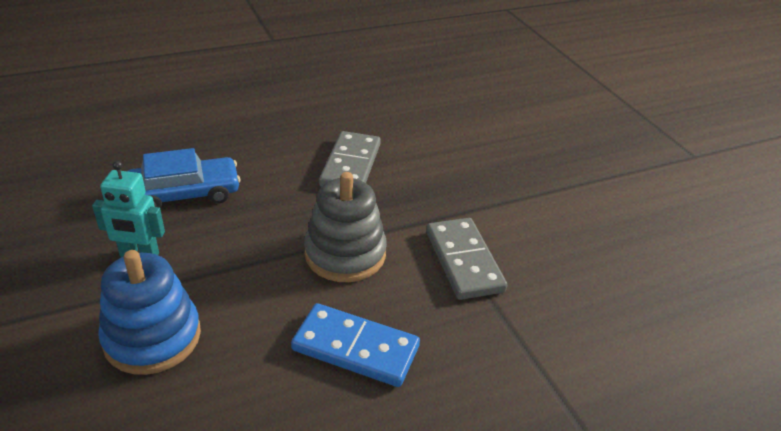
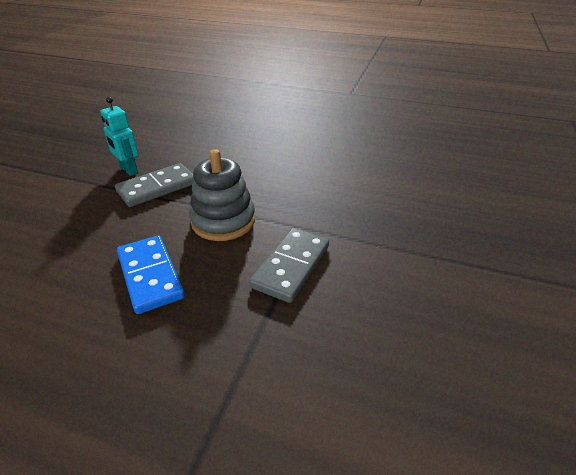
camera: 45 degrees right, 0 degrees up
blue stacking toy [98,250,201,375] -> none
blue car [127,148,240,208] -> none
grey domino [319,131,381,187] -> grey domino moved to [115,163,194,207]

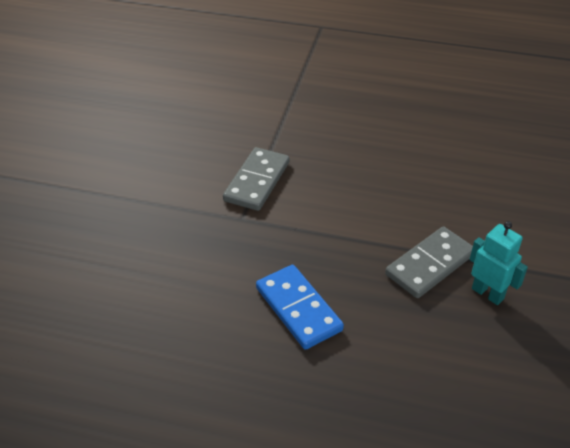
camera: 175 degrees right, 5 degrees up
blue domino [117,235,185,314] -> blue domino moved to [256,265,344,350]
grey stacking toy [189,149,255,241] -> none

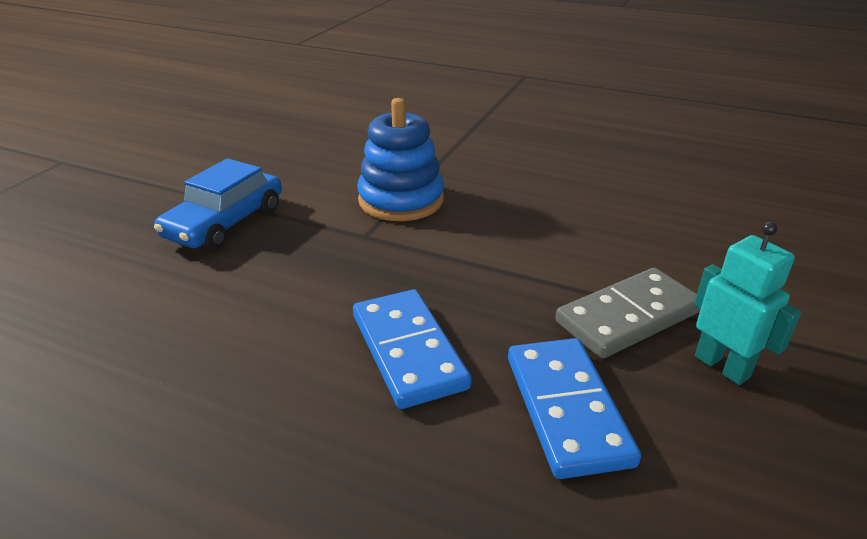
camera: 10 degrees right, 10 degrees down
grey domino [223,147,289,211] -> blue stacking toy [357,98,444,221]
none -> blue car [154,158,282,250]
none -> blue domino [508,338,641,479]

